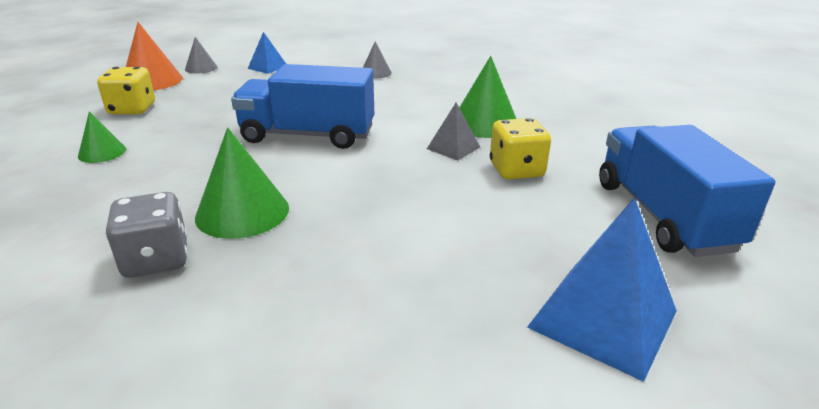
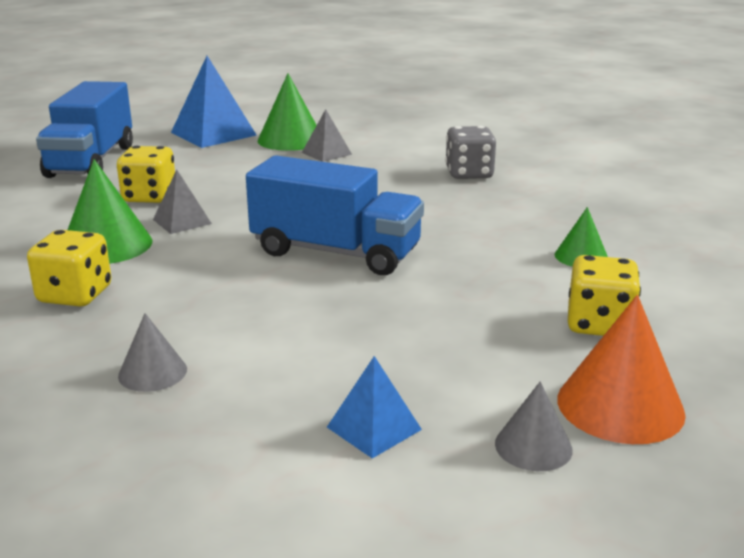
camera: 165 degrees left, 5 degrees down
green cone [195,127,289,239] -> green cone moved to [257,74,317,151]
none -> yellow dice [27,230,111,307]
none -> grey pyramid [302,109,352,162]

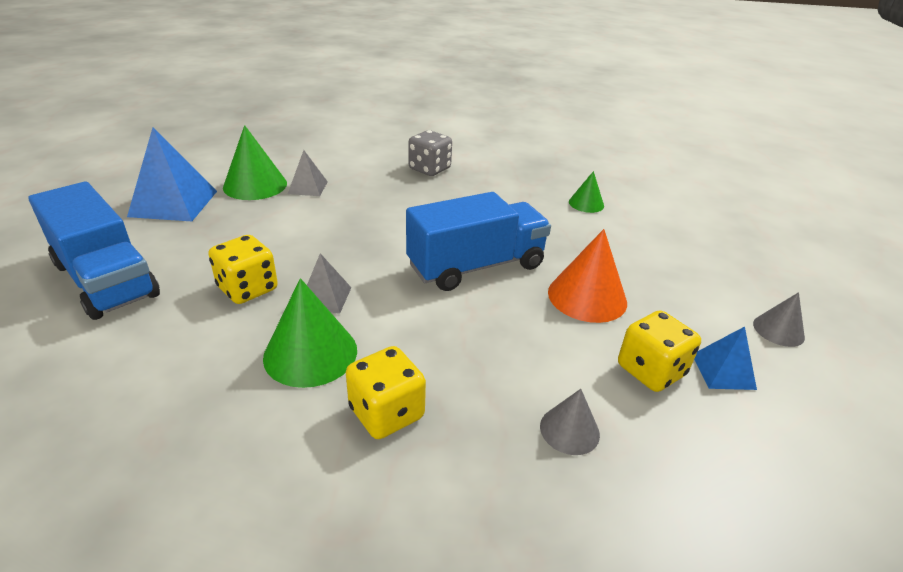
camera: 50 degrees left, 10 degrees up
orange cone [557,295,686,444] -> orange cone moved to [548,229,627,323]
yellow dice [568,255,641,336] -> yellow dice moved to [618,310,701,392]

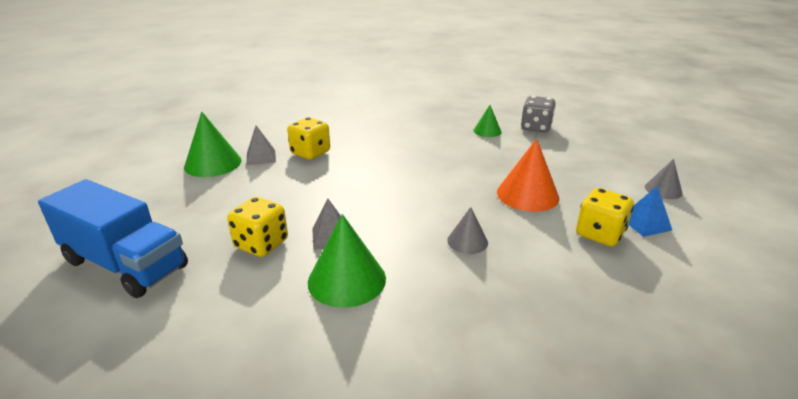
camera: 15 degrees left, 5 degrees down
blue pyramid [127,127,217,221] -> none
yellow dice [346,346,426,439] -> yellow dice moved to [287,118,330,160]
blue truck [406,192,551,291] -> none
grey dice [408,130,452,176] -> grey dice moved to [521,96,556,133]
grey cone [540,389,600,455] -> grey cone moved to [447,207,488,254]

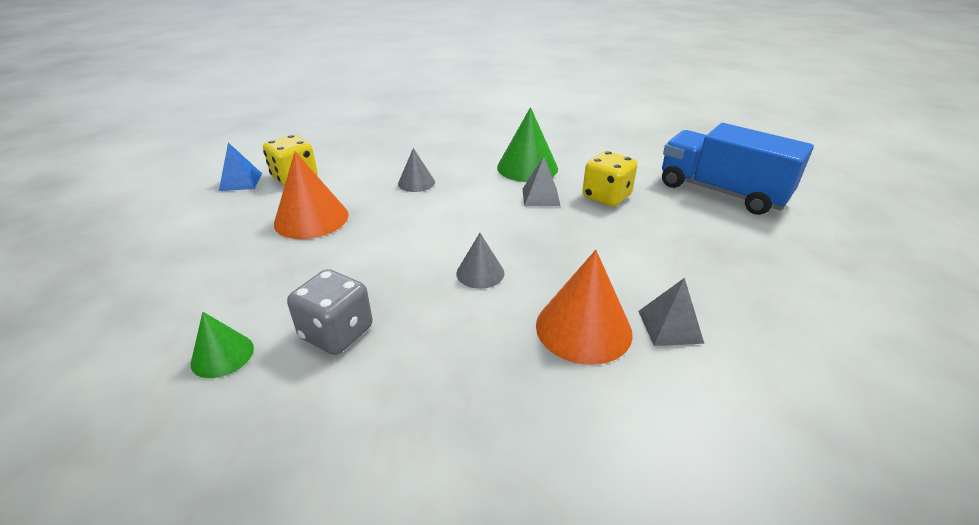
camera: 170 degrees left, 5 degrees up
green cone [184,112,241,177] -> none
yellow dice [287,118,330,160] -> orange cone [536,250,633,365]
grey dice [521,96,556,133] -> grey dice moved to [287,269,373,355]
grey cone [645,159,683,199] -> grey cone moved to [456,233,505,289]

